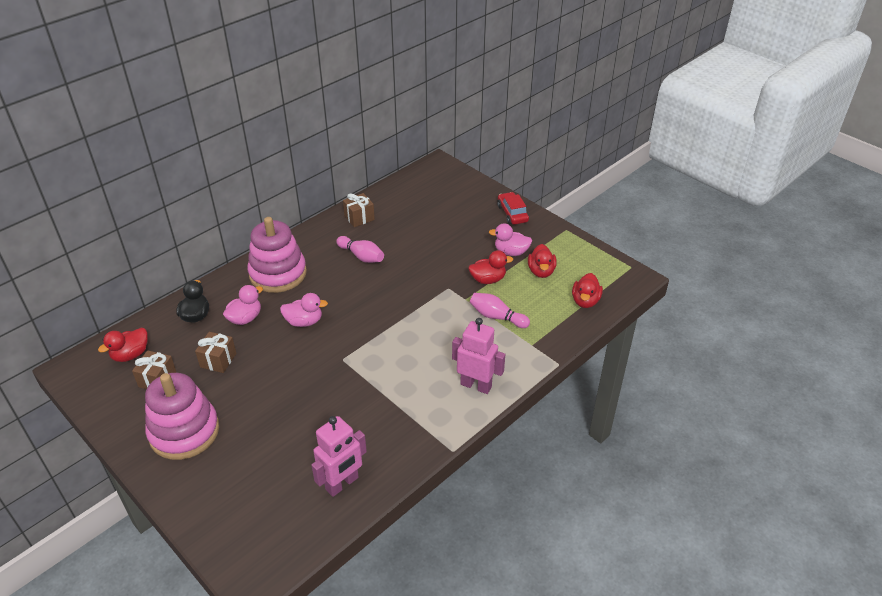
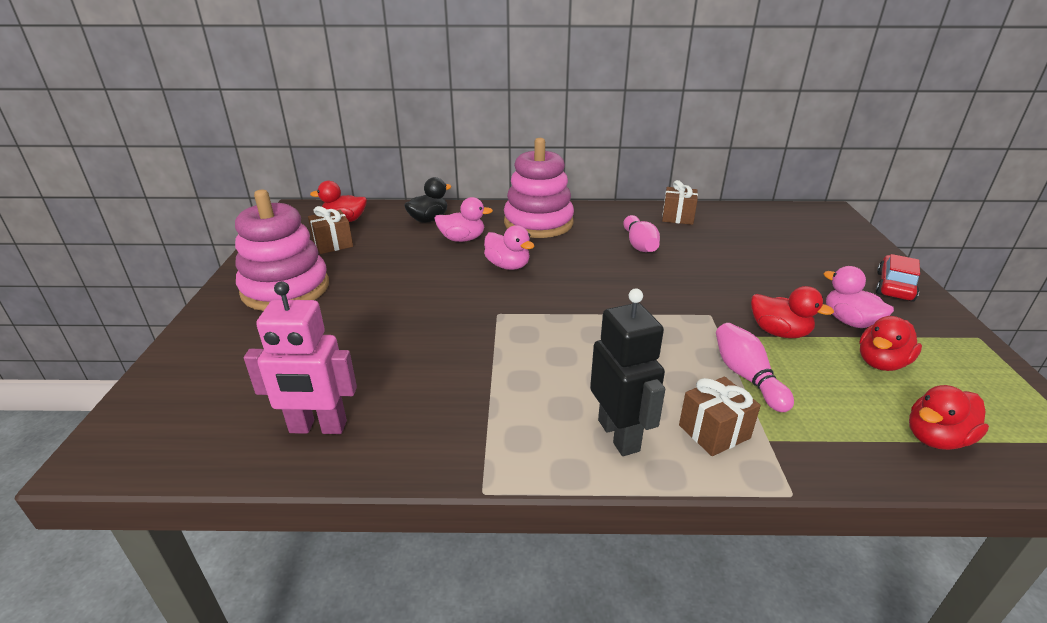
camera: 45 degrees right, 10 degrees down
brown gift [195,332,236,373] -> brown gift moved to [679,377,761,456]
pink robot [452,318,505,394] -> black robot [590,288,665,456]

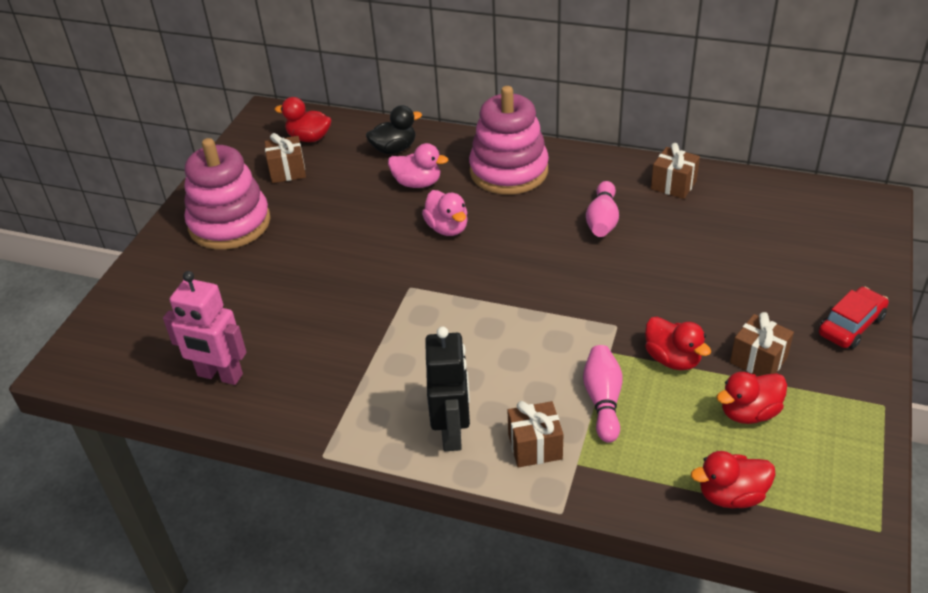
camera: 20 degrees right, 10 degrees up
pink duck [824,266,894,328] -> brown gift [730,312,794,376]

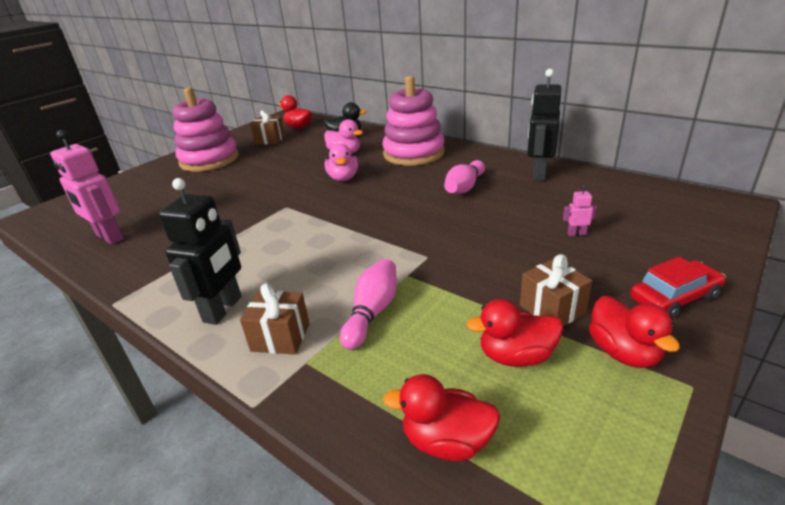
camera: 20 degrees right, 10 degrees down
red duck [645,317,711,370] -> red duck moved to [589,296,680,368]
brown gift [651,143,700,199] -> black robot [527,69,561,181]
none -> pink robot [563,185,597,236]

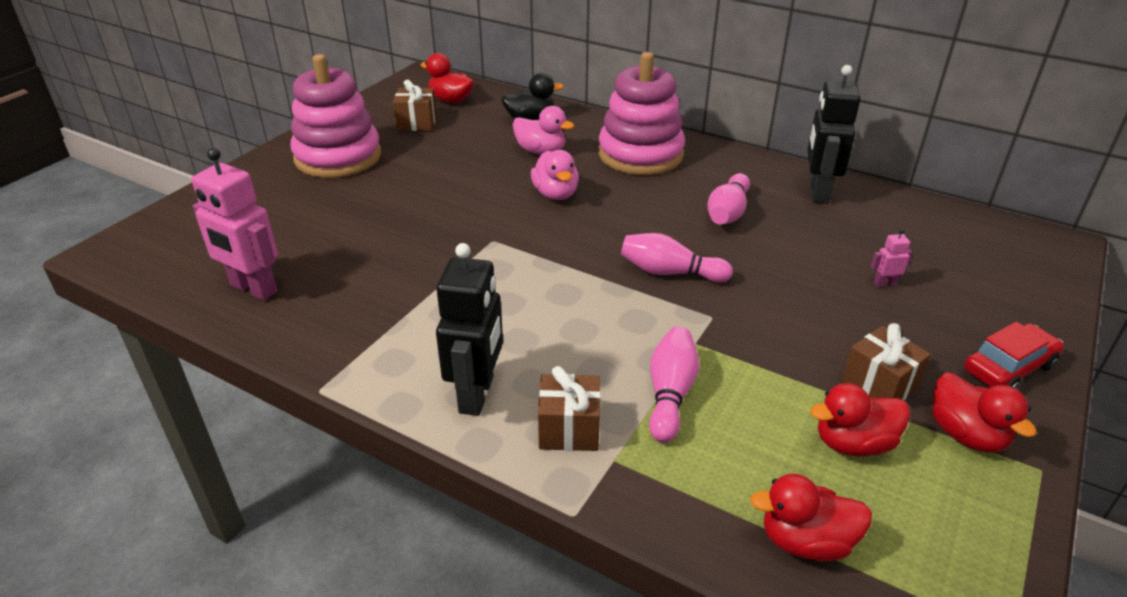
camera: 10 degrees left, 5 degrees up
none -> pink bowling pin [621,233,733,282]

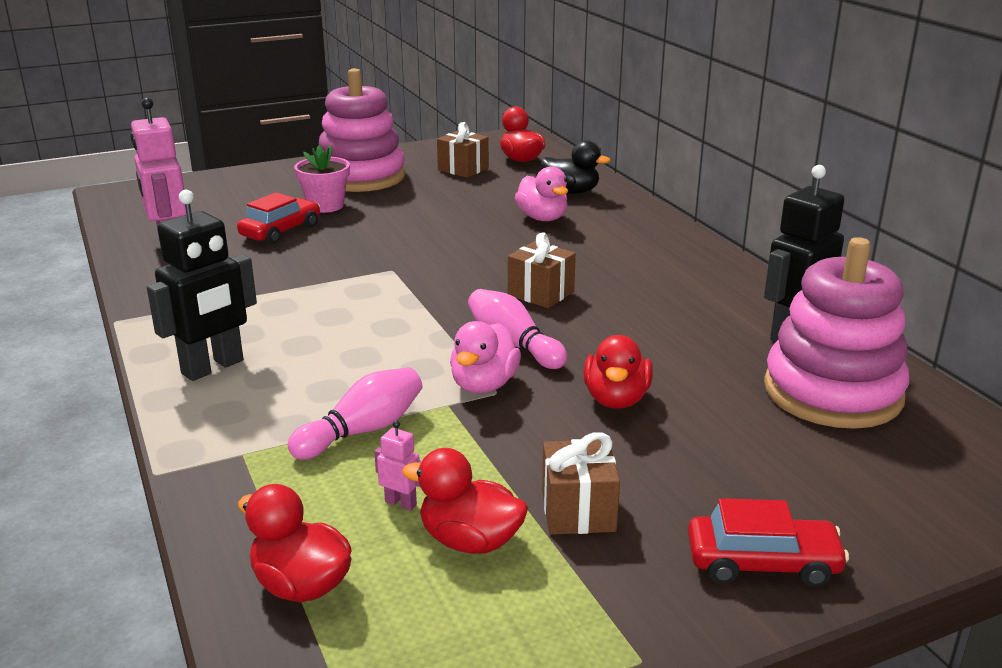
camera: 35 degrees right, 10 degrees down
pink duck [531,150,579,200] -> pink duck moved to [450,321,521,393]
brown gift [538,366,601,451] -> brown gift moved to [508,232,576,308]
pink stacking toy [598,52,685,175] -> pink stacking toy moved to [764,237,909,429]
pink bowling pin [707,173,750,224] -> none
pink robot [871,228,913,287] -> pink robot moved to [374,421,422,511]
red duck [933,373,1037,452] -> red duck moved to [583,335,653,409]
none -> red car [237,192,320,244]
none -> pink flower pot [294,145,350,213]

